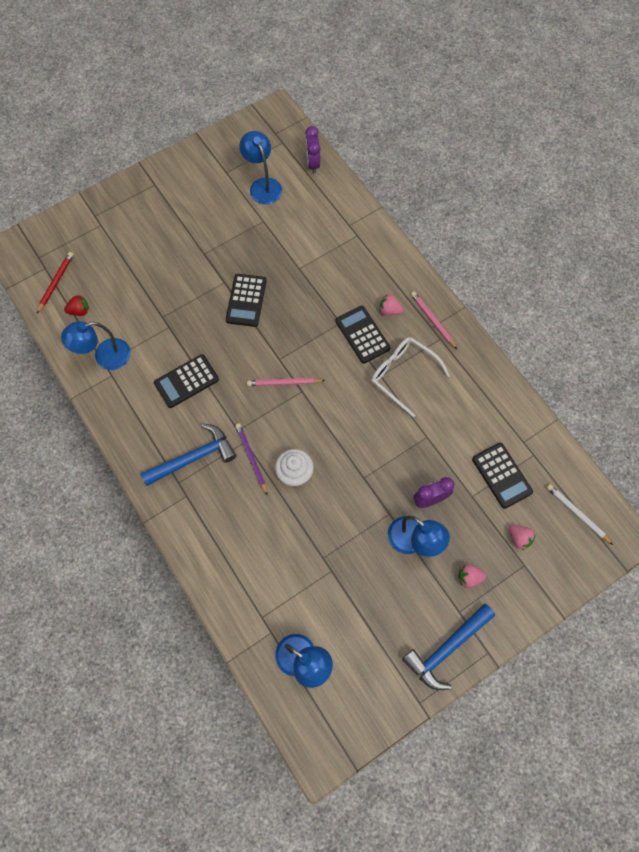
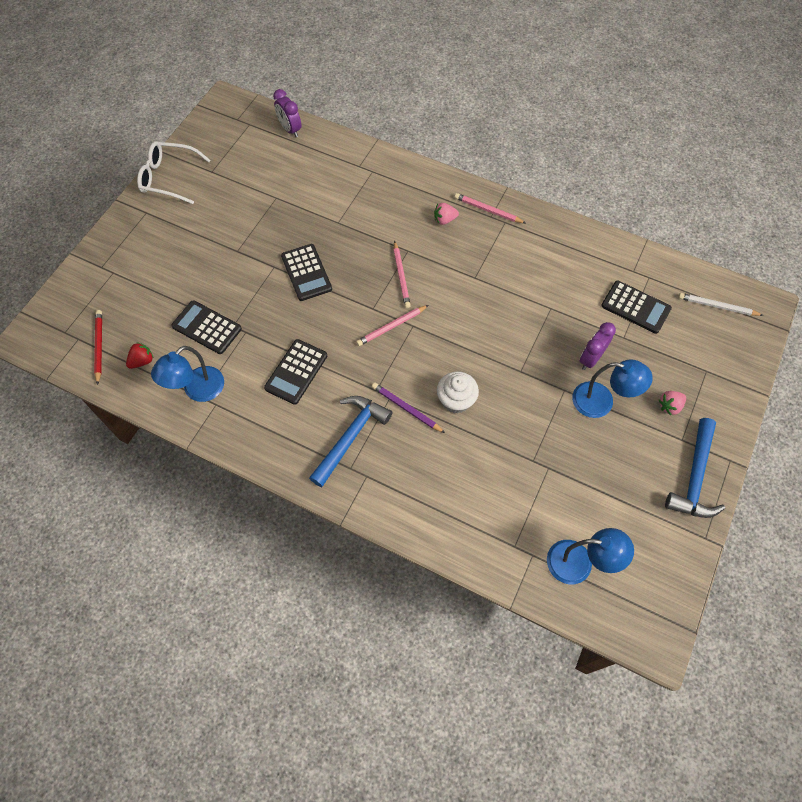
camera: 30 degrees left, 5 degrees down
blue lamp [239,131,282,204] -> none
black calculator [336,306,390,364] -> black calculator moved to [171,300,242,354]
white glasses [371,337,450,417] -> white glasses moved to [137,141,211,204]
pink strawberry [509,525,535,550] -> none
none -> pink pencil [394,241,411,308]

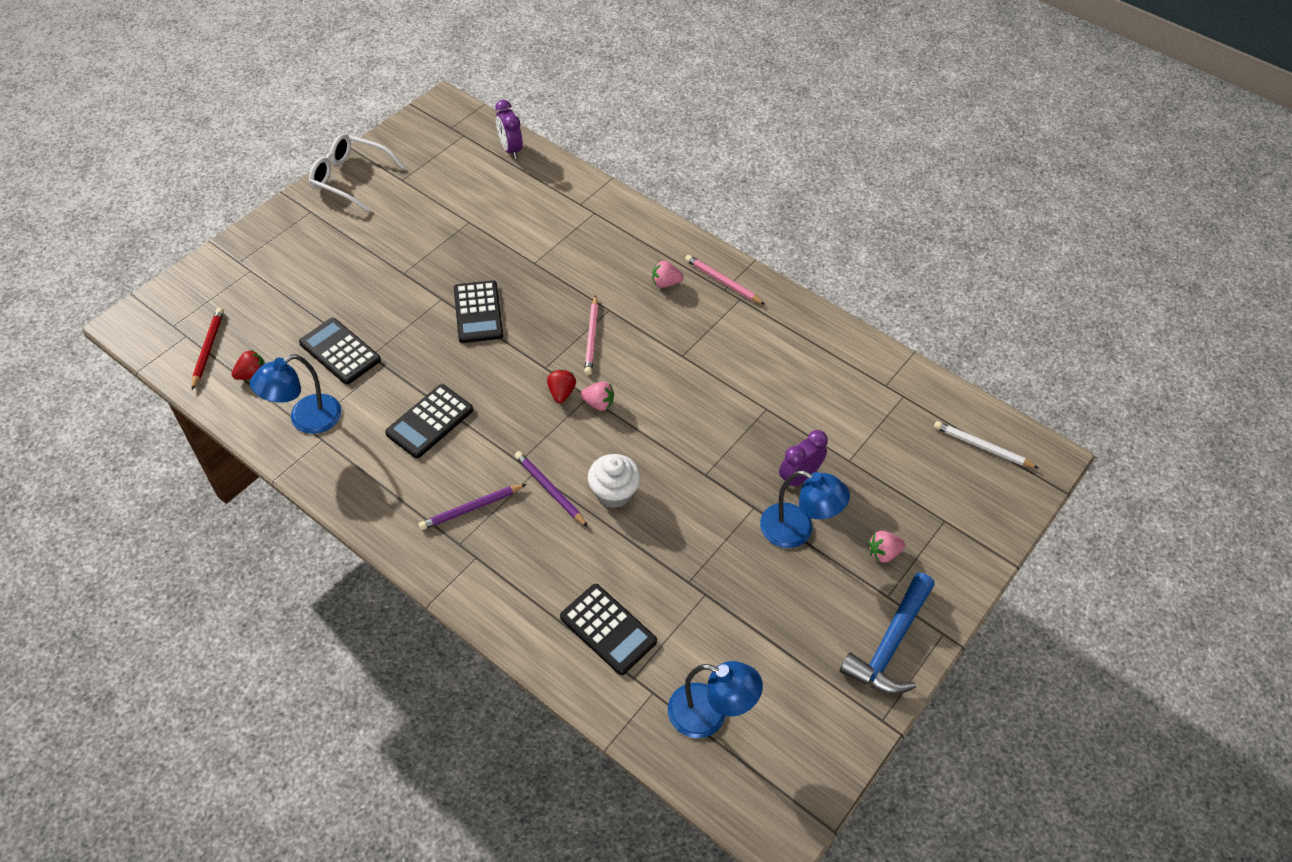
camera: 10 degrees right, 10 degrees down
blue hammer [309,396,392,487] -> purple pencil [419,484,526,530]
pink pencil [356,305,429,346] -> red strawberry [547,369,576,403]
black calculator [601,280,672,334] -> black calculator moved to [560,584,657,675]
none -> pink strawberry [580,382,614,411]

